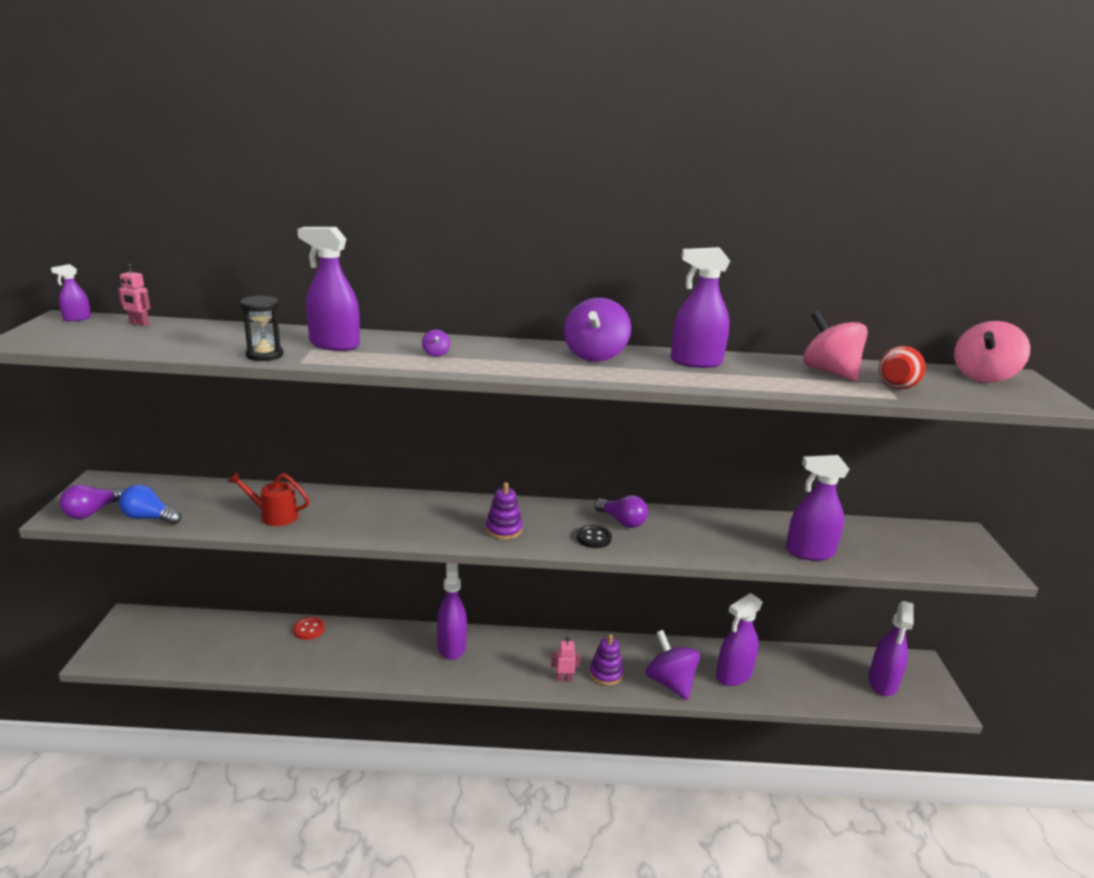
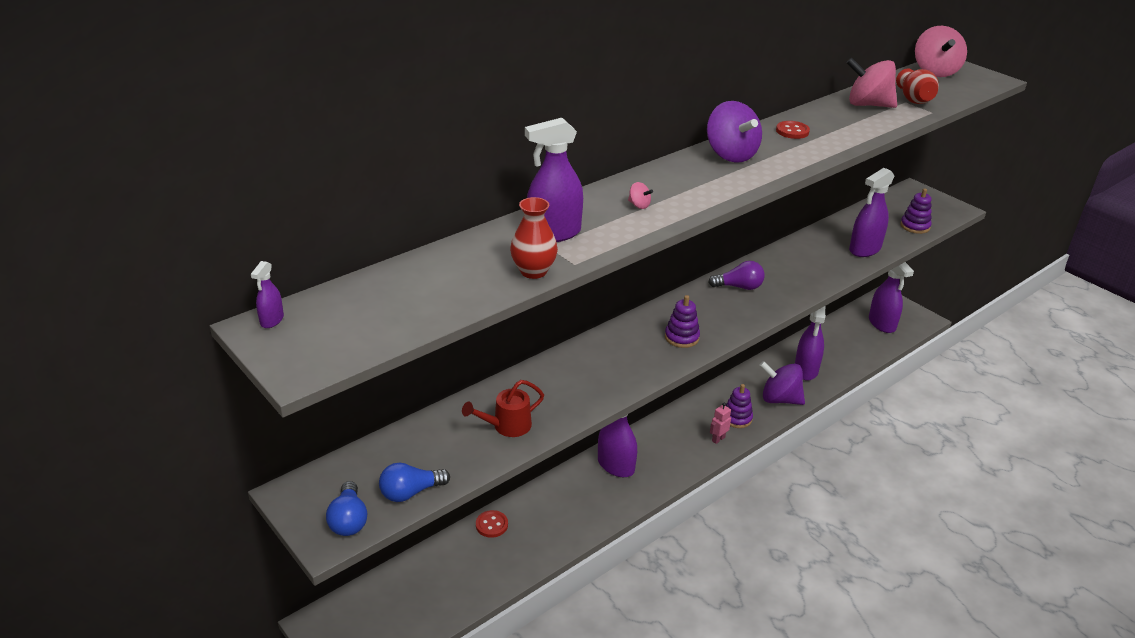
camera: 40 degrees left, 10 degrees up
purple light bulb [59,484,125,519] -> blue light bulb [326,481,367,536]
pink robot [118,263,150,326] -> none
black hourglass [240,295,283,361] -> red vase [510,197,558,279]
purple spinning top [422,330,450,357] -> pink spinning top [628,182,653,209]
black button [576,525,612,548] -> none
purple spray bottle [671,247,730,368] -> red button [776,121,810,139]
none -> purple stacking toy [900,188,932,234]

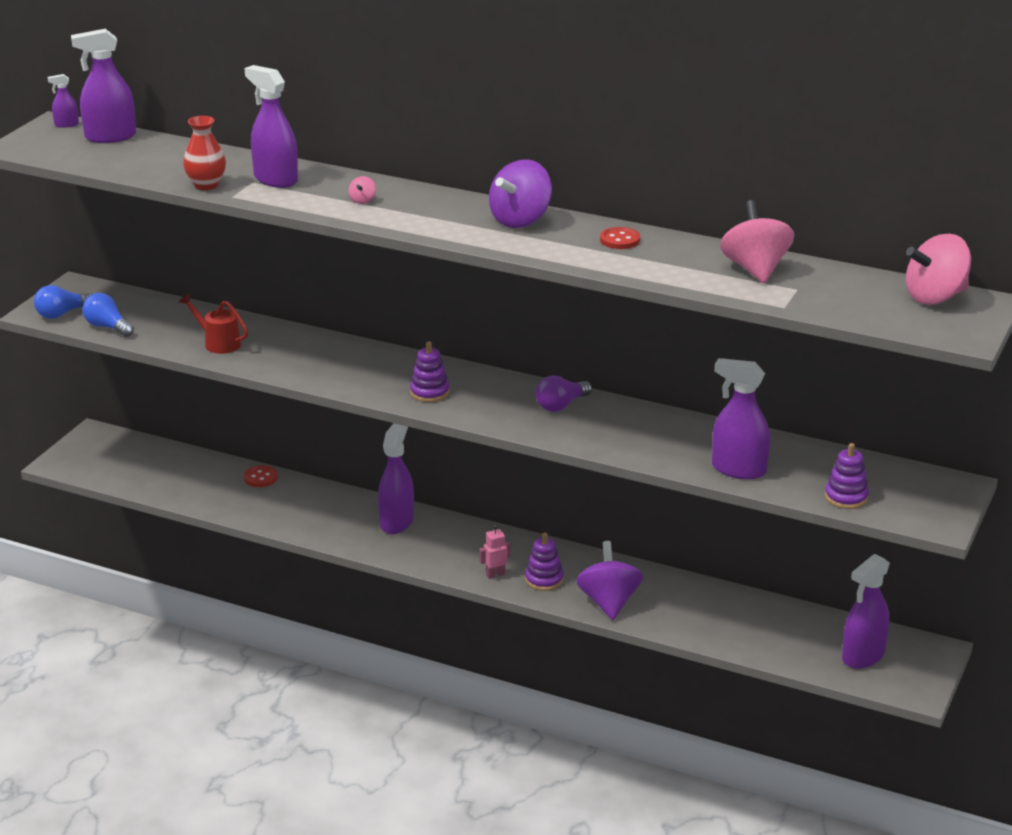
camera: 65 degrees right, 5 degrees down
purple light bulb [708,261,765,290] -> purple light bulb turned 75 degrees clockwise [536,375,592,412]
pink robot [710,403,731,444] -> pink robot turned 45 degrees counterclockwise [479,525,510,579]
purple spray bottle [795,306,826,380] -> purple spray bottle moved to [71,29,136,143]
red vase [896,69,939,104] -> none

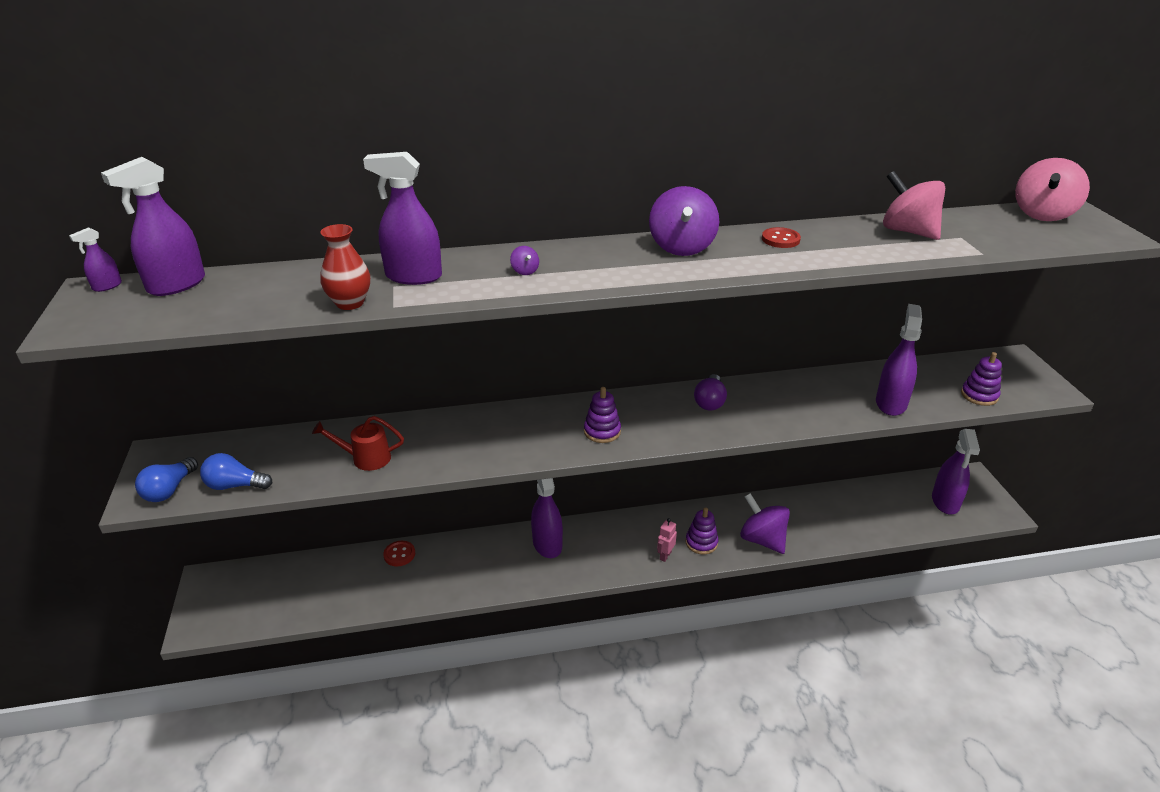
camera: 35 degrees left, 5 degrees up
pink spinning top [349,176,376,204] -> purple spinning top [510,246,539,275]
purple spray bottle [712,358,770,479] -> purple spray bottle turned 120 degrees clockwise [876,304,922,416]

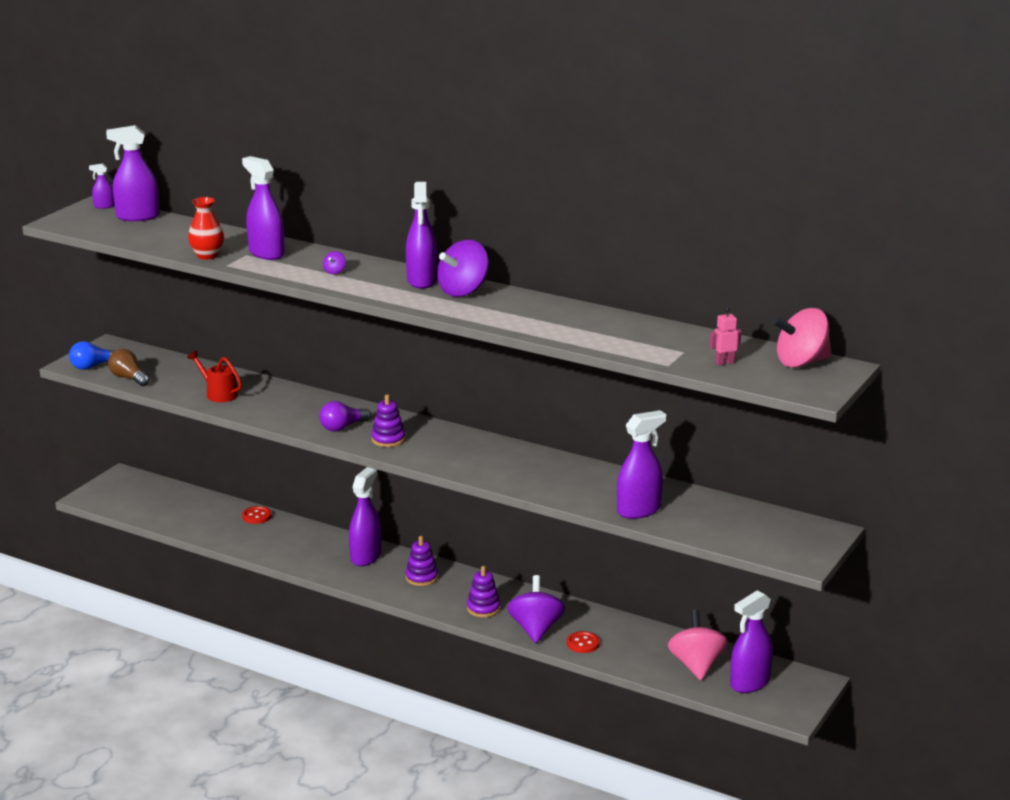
camera: 40 degrees right, 10 degrees down
blue light bulb [200,453,272,490] -> brown light bulb [108,349,150,386]
pink robot [657,518,677,562] -> pink robot moved to [710,307,741,366]
purple light bulb [694,374,727,410] -> purple light bulb moved to [319,401,371,431]
red button [762,227,801,248] -> red button moved to [567,631,600,653]
pink spinning top [883,171,945,240] -> pink spinning top moved to [668,609,728,680]
purple stacking toy [961,352,1002,406] -> purple stacking toy moved to [405,536,438,586]
none -> purple spray bottle [406,182,438,289]

